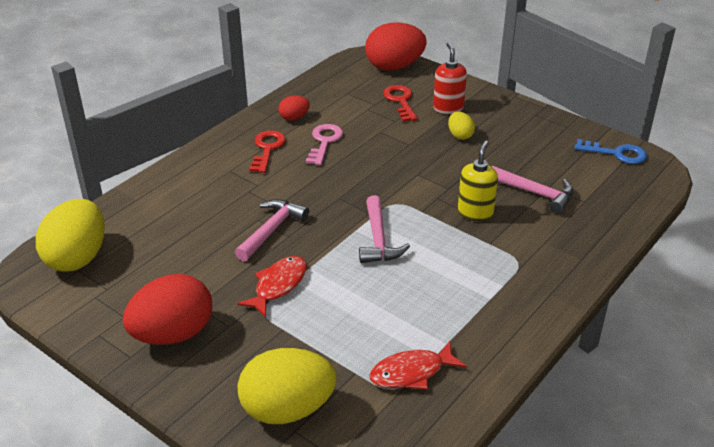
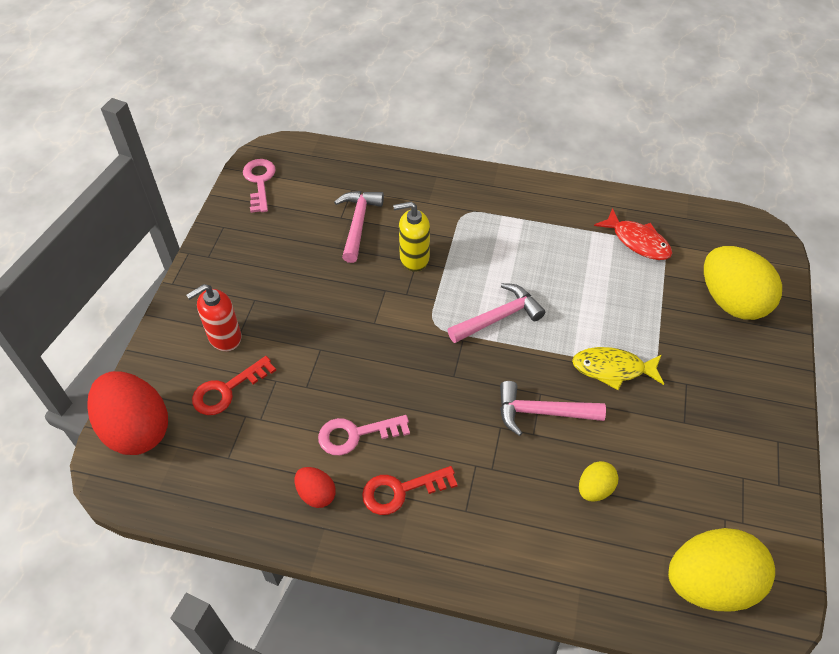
camera: 115 degrees left, 15 degrees up
red egg [123,274,212,345] -> none
red fish [237,256,307,317] -> yellow fish [572,347,664,390]
yellow egg [448,112,475,140] -> yellow egg moved to [579,461,618,502]
blue key [574,139,647,164] -> pink key [243,159,276,213]

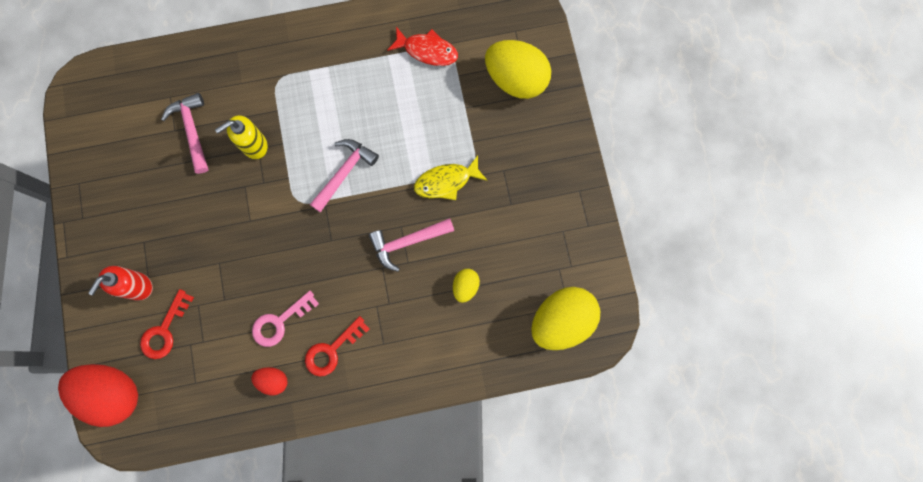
camera: 25 degrees left, 25 degrees up
pink key [243,159,276,213] -> none

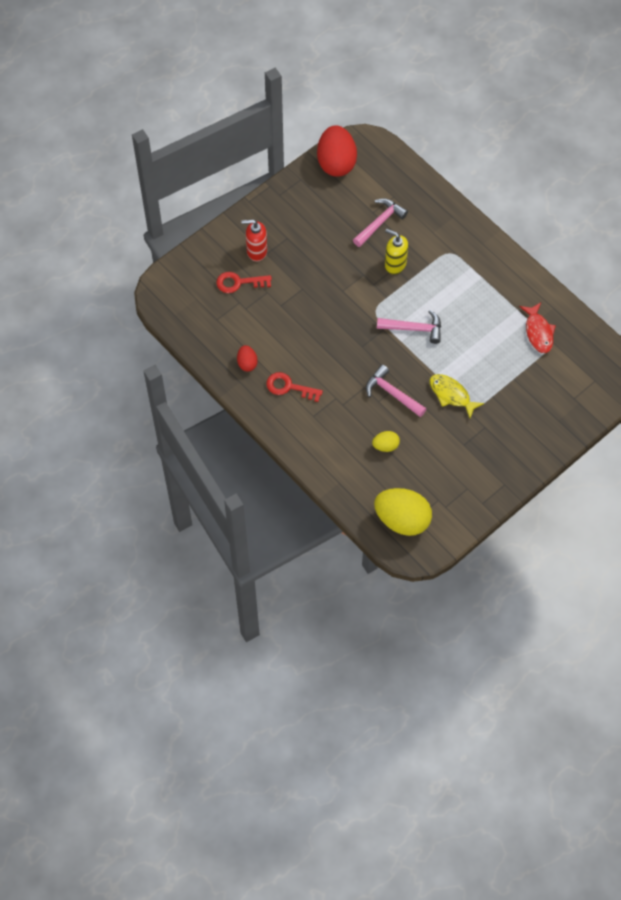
camera: 60 degrees right, 15 degrees down
red egg [58,364,138,427] -> red egg moved to [317,125,357,177]
pink key [252,291,319,347] -> none
yellow egg [485,40,551,99] -> none

